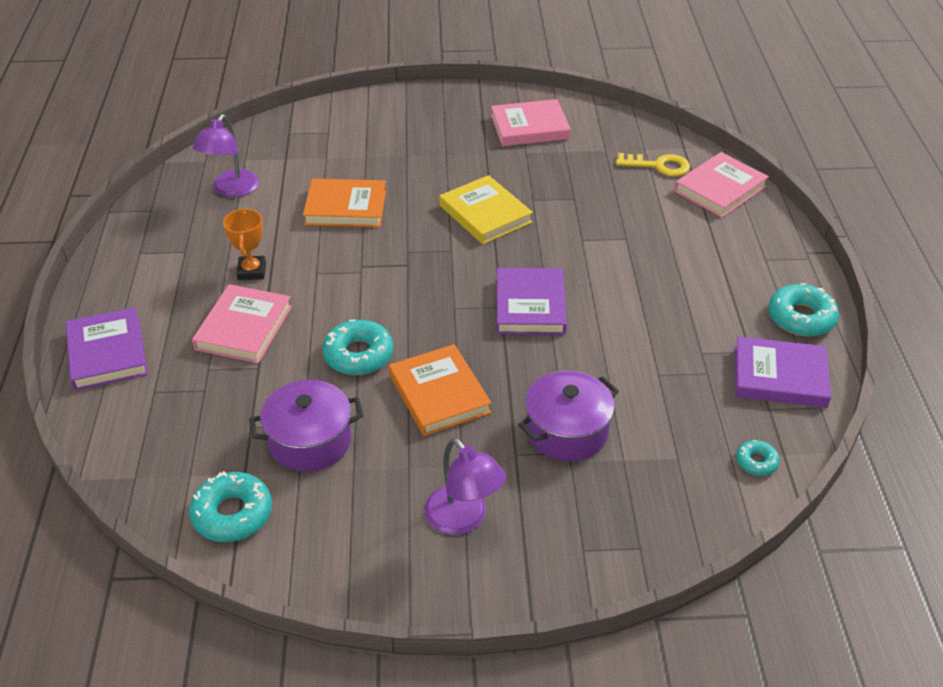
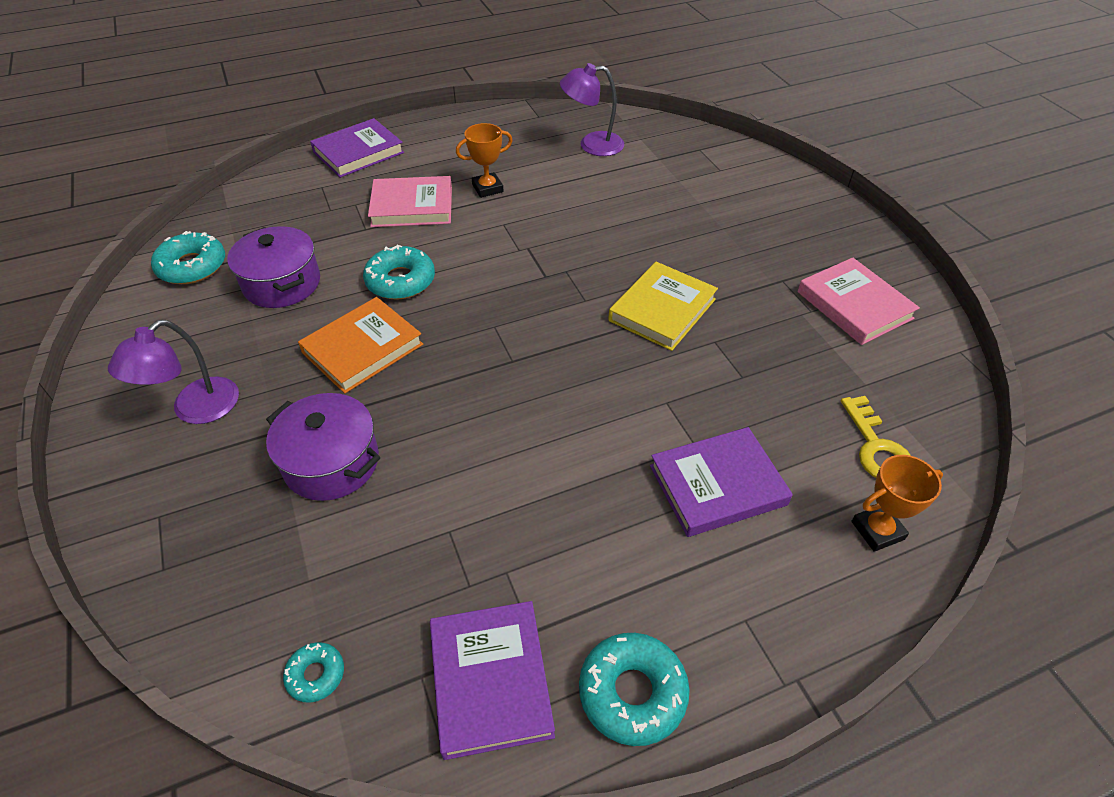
camera: 70 degrees right, 5 degrees up
orange book [303,178,386,227] -> none
purple book [497,268,567,335] -> purple book moved to [650,427,793,537]
pink book [674,152,769,218] -> orange trophy [851,455,943,552]

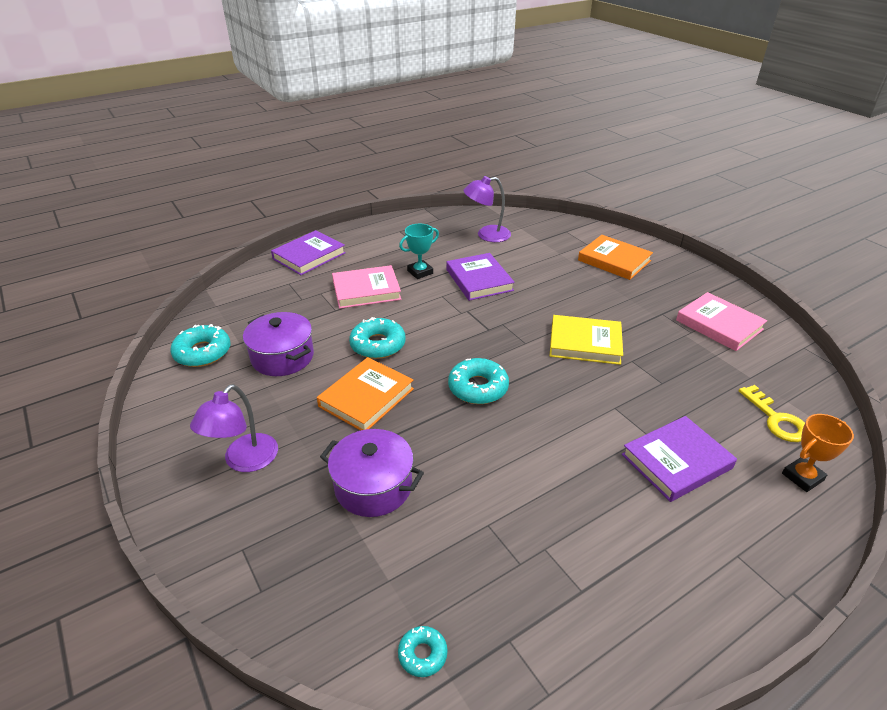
camera: 10 degrees left, 10 degrees down
purple book [430,601,555,760] -> purple book moved to [446,253,515,301]
orange trophy [456,123,513,198] -> turquoise trophy [399,224,439,279]
turquoise donut [579,633,690,746] -> turquoise donut moved to [448,358,509,404]
yellow book [608,262,718,351] -> yellow book turned 75 degrees clockwise [550,315,623,365]
none -> orange book [578,235,653,280]

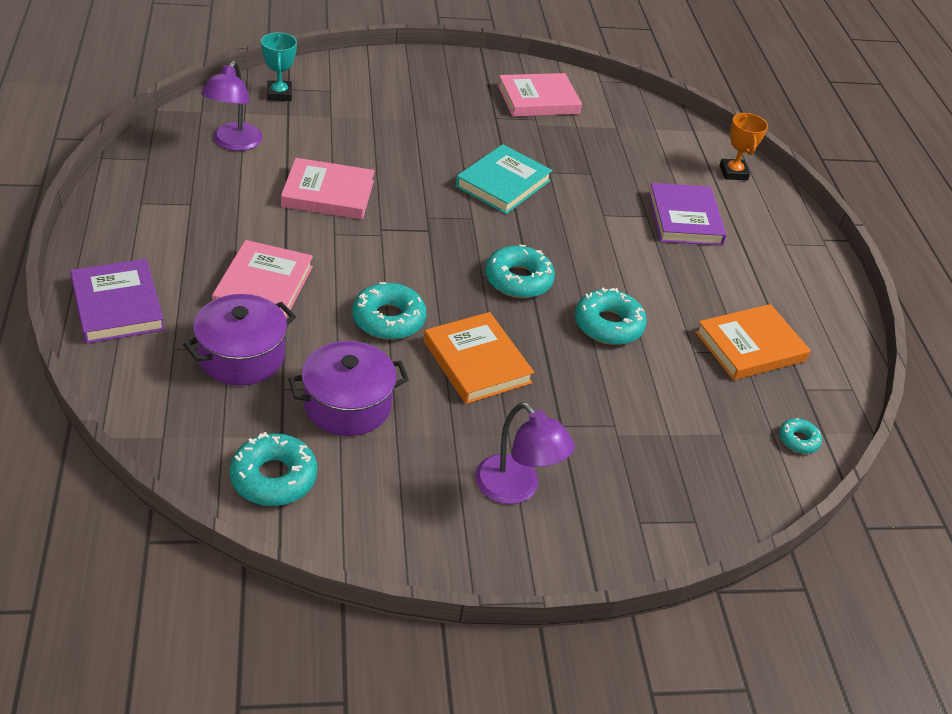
camera: 70 degrees left, 5 degrees up
purple pot [320,429,424,517] -> purple pot moved to [183,294,296,385]
turquoise trophy [399,224,439,279] -> turquoise trophy moved to [261,32,297,101]
purple book [446,253,515,301] -> pink book [281,158,375,219]
yellow book [550,315,623,365] -> turquoise book [456,144,553,214]
orange book [578,235,653,280] -> orange book moved to [695,304,811,380]
yellow key [739,385,805,442] -> none
none -> turquoise donut [575,288,647,345]

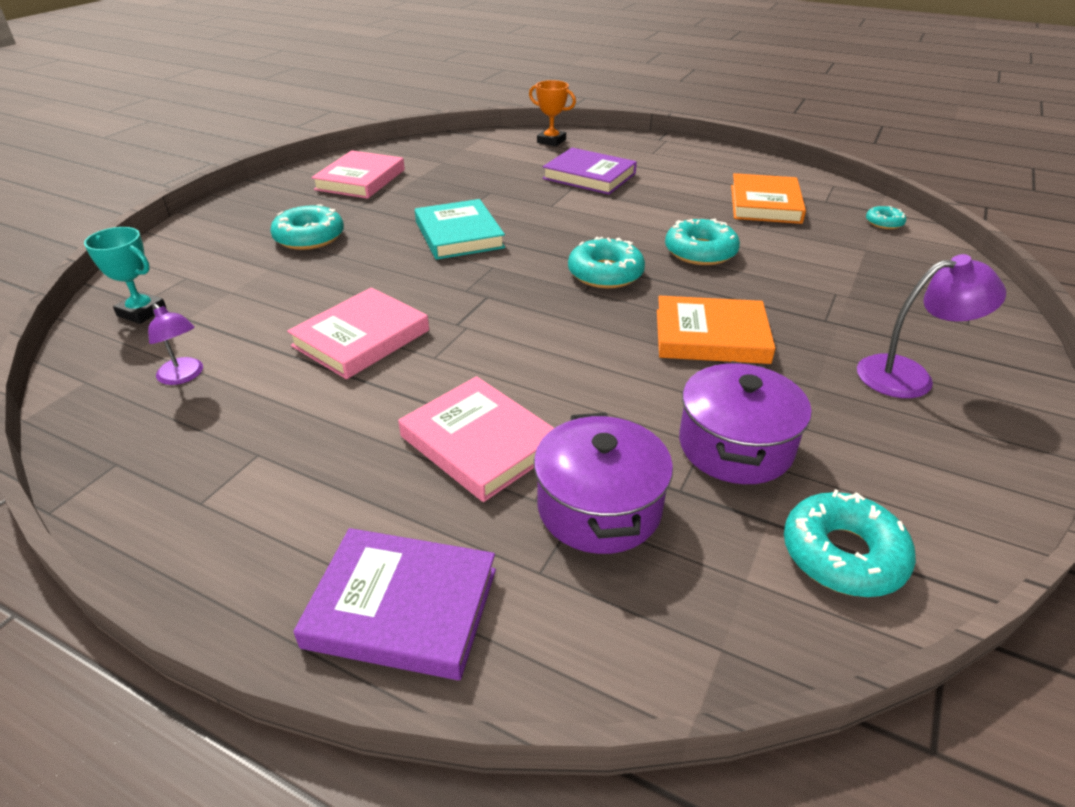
camera: 50 degrees left, 5 degrees down
purple lamp [201,61,263,151] -> purple lamp [148,304,203,385], size x0.63
turquoise donut [352,282,427,340] -> turquoise donut moved to [270,204,344,250]

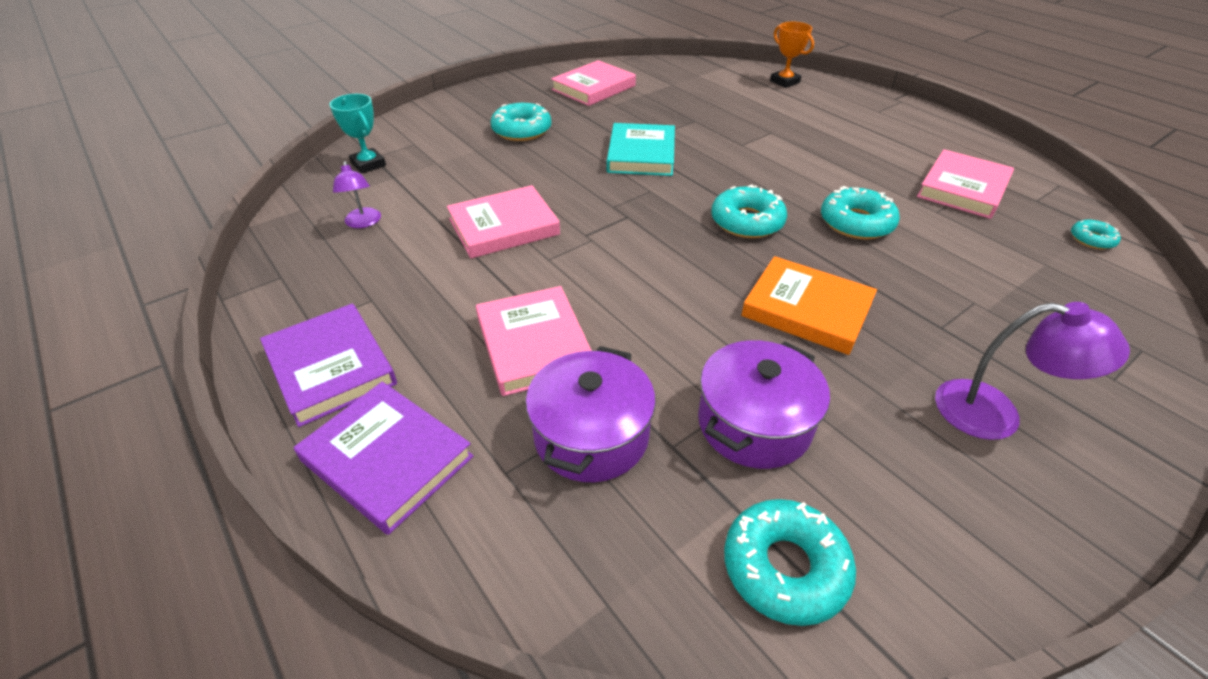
camera: 25 degrees right, 5 degrees up
purple book [543,148,637,195] -> purple book moved to [260,304,397,427]
orange book [731,173,806,224] -> pink book [917,149,1014,219]

